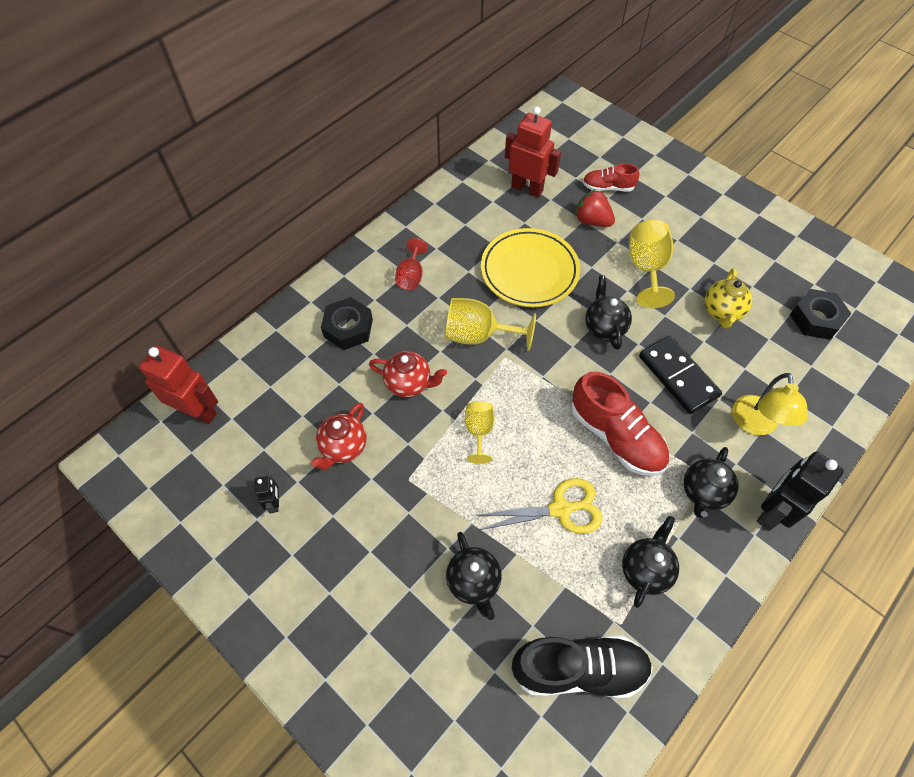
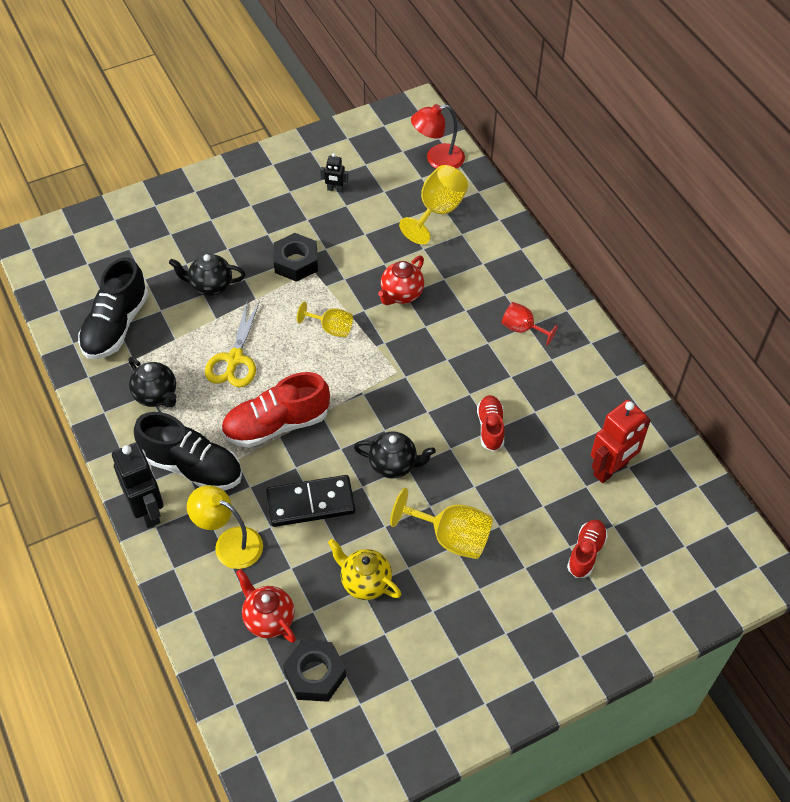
camera: 110 degrees right, 5 degrees down
red robot [139,346,218,424] -> red lamp [411,104,465,169]
red teapot [311,403,366,470] -> red teapot moved to [236,569,296,643]
black nut [321,297,373,350] -> black nut moved to [273,233,318,282]
yellow goblet [445,298,536,351] -> yellow goblet moved to [399,165,468,244]
yellow plate [481,228,580,307] -> red shoe [477,395,505,452]
red strawberry [575,189,615,227] -> none
black teapot [684,447,739,518] -> black shoe [134,412,242,491]

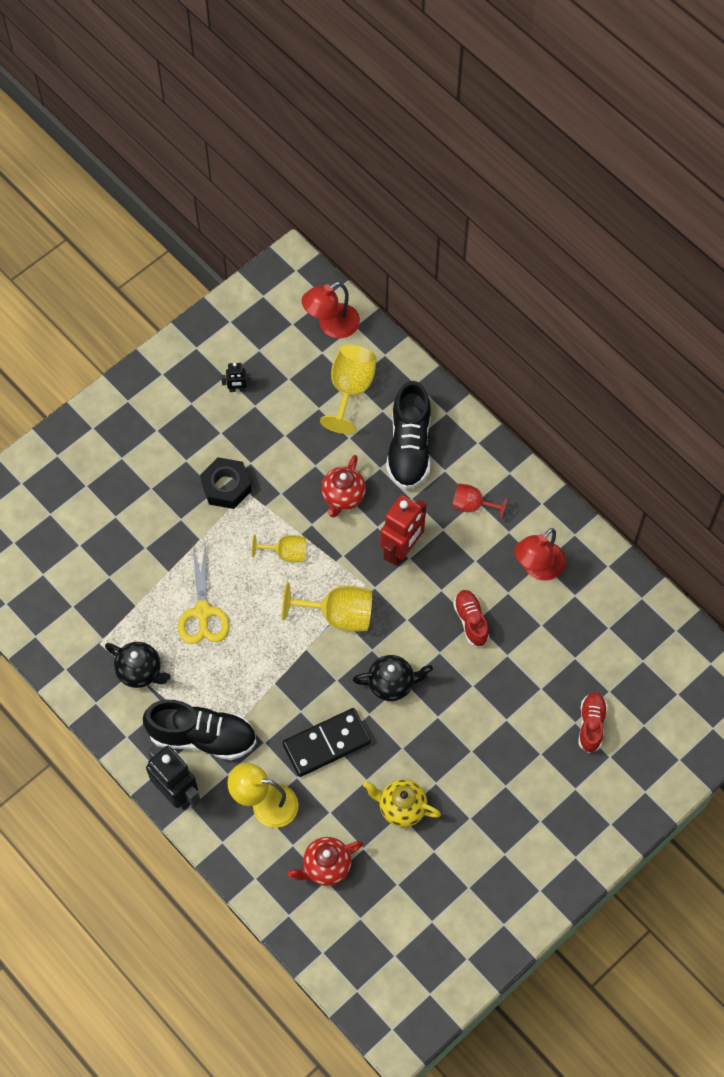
camera: 15 degrees left, 10 degrees up
black shoe [78,257,149,359] -> black shoe moved to [386,381,431,490]
black teapot [169,253,246,296] -> none
red shoe [221,372,330,448] -> none
red teapot [236,569,296,643] -> red teapot turned 60 degrees counterclockwise [287,837,363,886]
black nut [283,640,346,702] -> none
yellow goblet [390,488,493,559] -> yellow goblet moved to [282,583,372,632]
red robot [591,400,651,483] -> red robot moved to [380,495,426,566]
none -> red lamp [514,528,566,580]

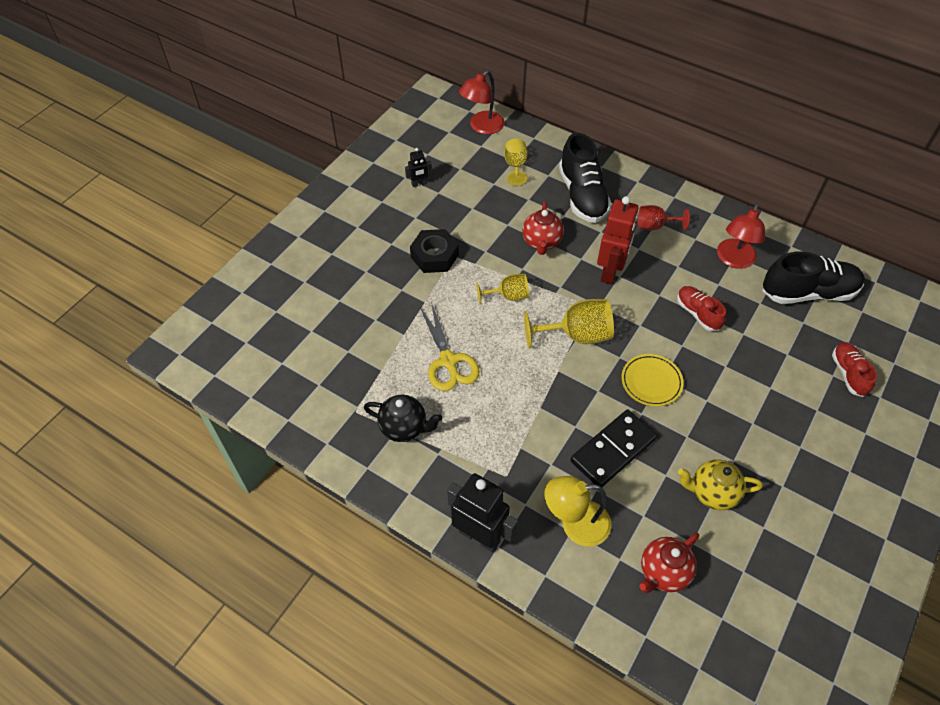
camera: 15 degrees left, 10 degrees down
black shoe [143,700,256,760] -> black shoe moved to [762,251,865,304]
yellow goblet [320,345,377,434] -> yellow goblet [504,139,528,186], size x0.62
black teapot [353,655,433,701] -> yellow plate [622,354,684,407]

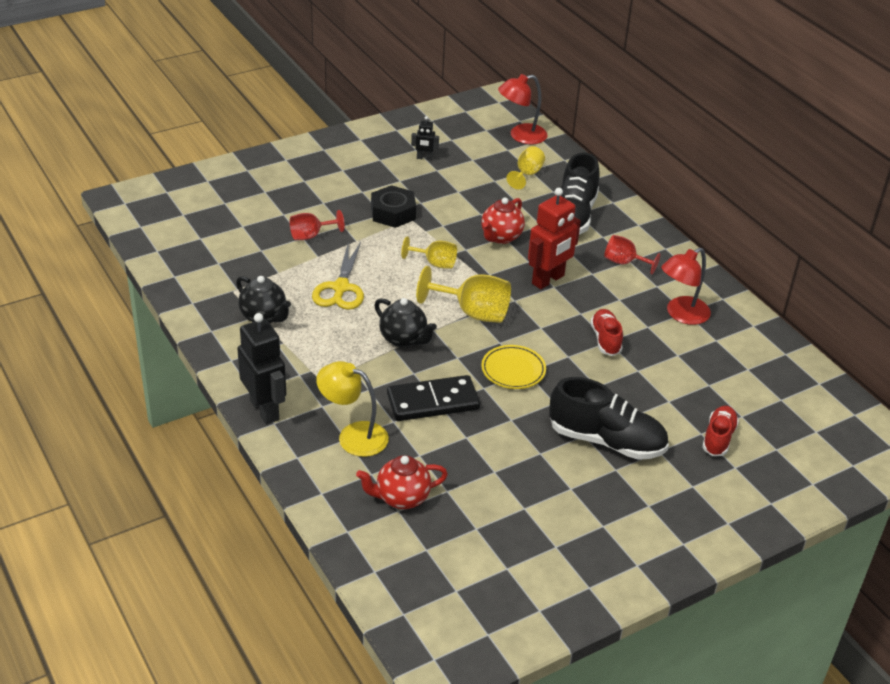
camera: 25 degrees right, 15 degrees down
yellow teapot [678,459,763,510] -> none
black shoe [762,251,865,304] -> black shoe moved to [549,377,669,460]
none -> red goblet [290,210,345,240]
none -> black teapot [374,298,437,348]

